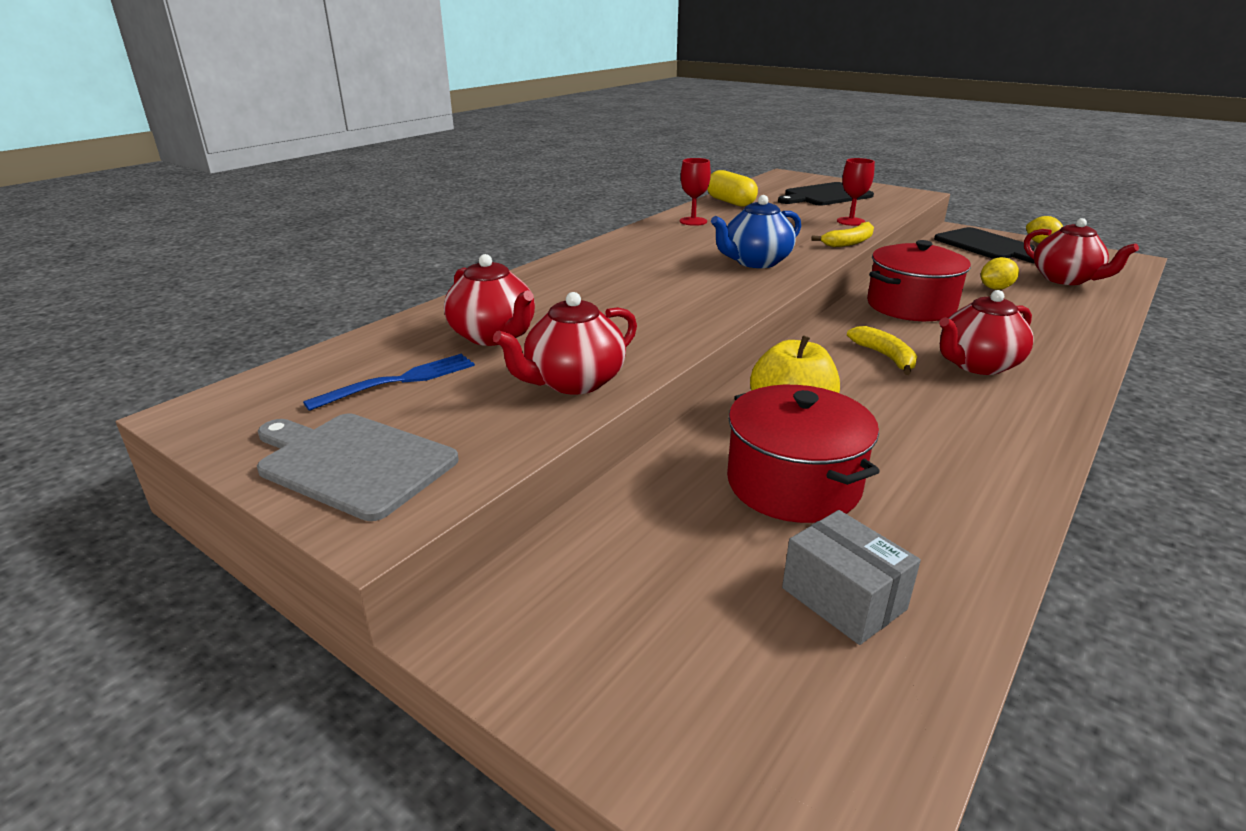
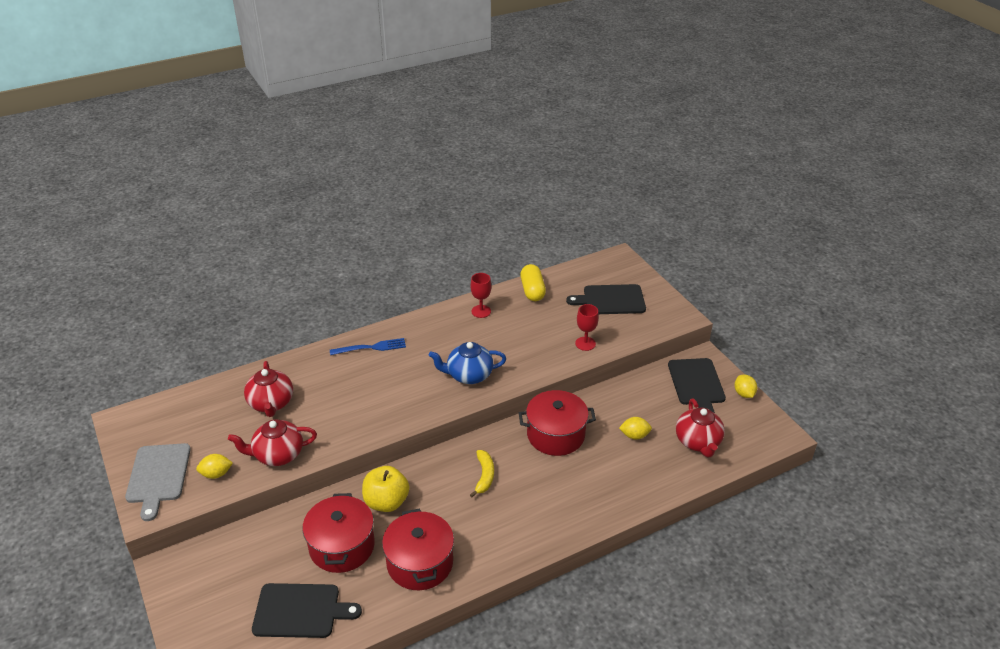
camera: 25 degrees right, 10 degrees up
grey cutting board [257,413,459,521] -> grey cutting board turned 150 degrees counterclockwise [125,443,191,521]
blue fork [303,354,475,411] -> blue fork moved to [330,338,406,355]
grey box [782,510,921,645] -> black cutting board [252,583,362,638]
yellow banana [811,222,874,247] -> none
red teapot [939,290,1034,375] -> none
none -> yellow lemon [196,454,233,479]
none -> red pot [382,508,454,590]

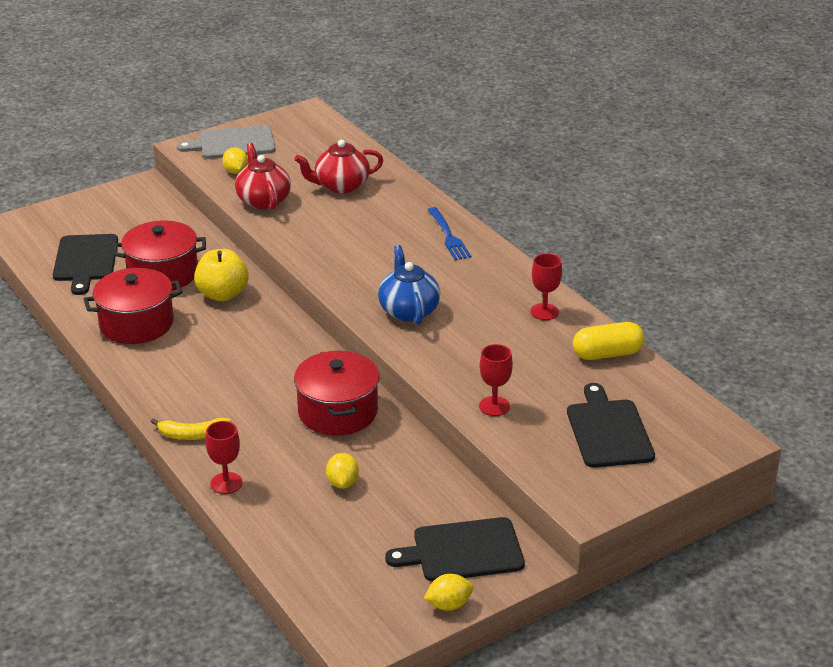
camera: 85 degrees right, 5 degrees down
yellow banana [470,450,494,497] -> yellow banana moved to [151,418,232,440]
red teapot [676,399,725,457] -> none
none -> red goblet [205,421,242,494]

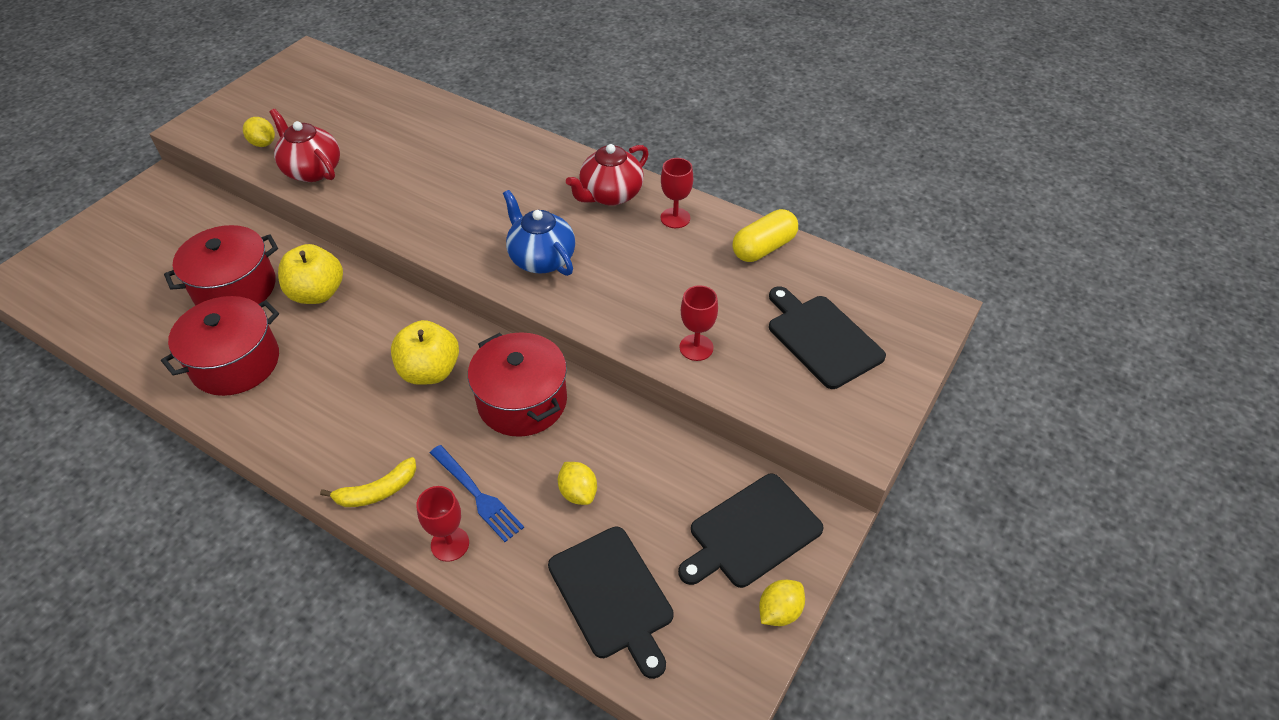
camera: 25 degrees left, 15 degrees up
black cutting board [53,234,118,295] -> black cutting board moved to [548,526,674,679]
grey cutting board [177,125,276,159] -> none
red teapot [294,140,383,193] -> red teapot moved to [566,144,649,206]
blue fork [428,207,471,260] -> blue fork moved to [430,445,524,542]
none -> yellow apple [391,320,459,385]

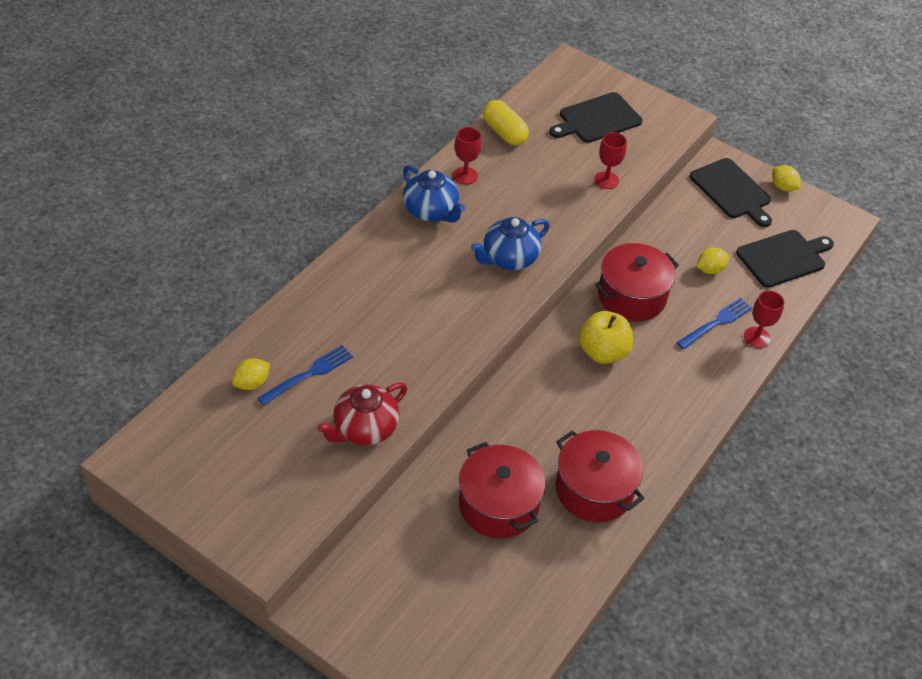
camera: 90 degrees left, 0 degrees up
yellow lemon [243,117,275,147] -> yellow lemon moved to [232,358,270,390]
yellow apple [278,244,343,304] -> none
yellow banana [320,457,416,507] -> none
red teapot [566,144,649,206] -> blue teapot [403,165,465,223]
none -> blue fork [258,345,353,405]

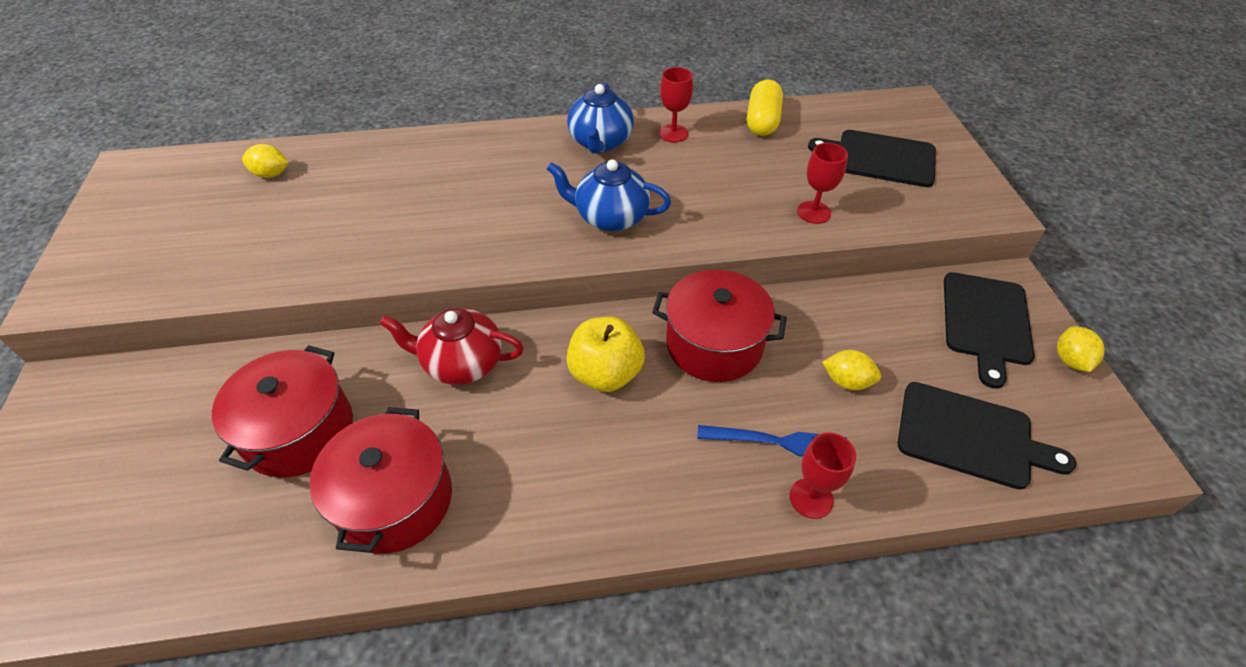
camera: 50 degrees right, 0 degrees up
blue fork [258,345,353,405] -> none
red teapot [317,382,407,445] -> red teapot moved to [380,308,524,385]

